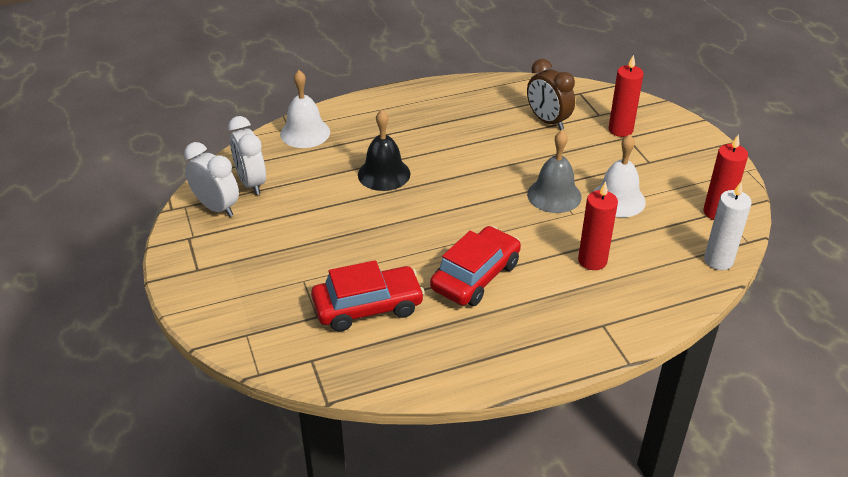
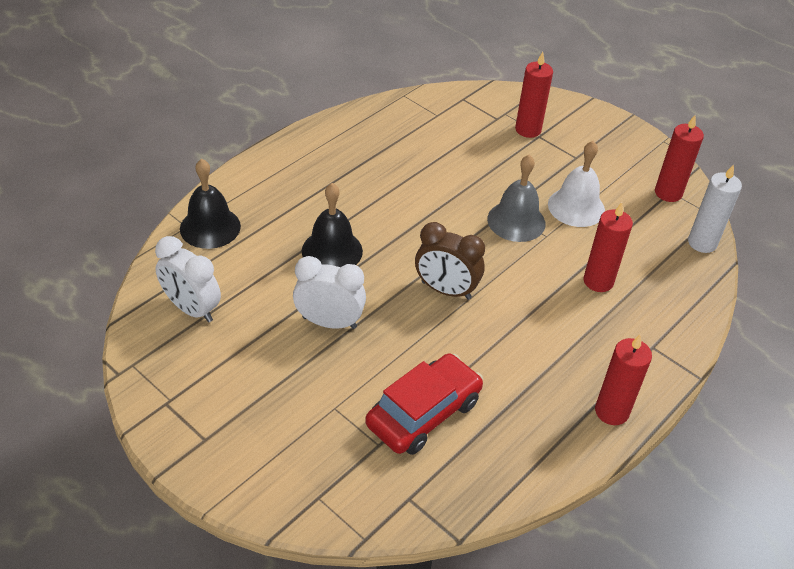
camera: 30 degrees left, 5 degrees up
white clock [184,142,239,217] -> white clock moved to [293,256,366,329]
white bell [280,70,330,148] -> black bell [180,159,241,249]
red car [430,226,521,306] -> none
brown clock [527,59,575,130] -> brown clock moved to [415,222,485,300]
none -> red candle [595,334,652,425]

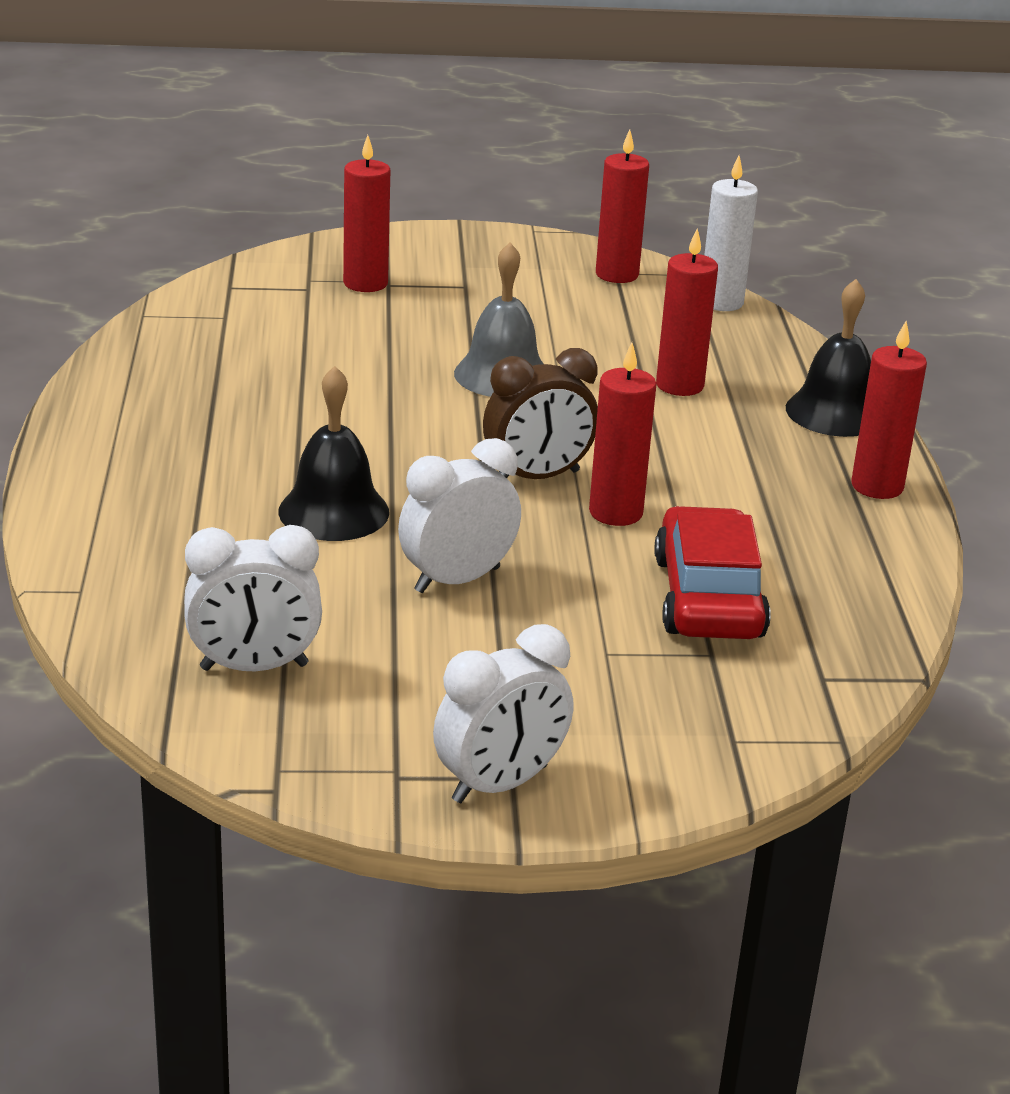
camera: 45 degrees left, 15 degrees down
black bell [180,159,241,249] -> black bell moved to [786,279,871,437]
white bell [548,141,605,227] -> none
none -> white clock [433,624,573,803]
none -> red candle [589,343,656,526]

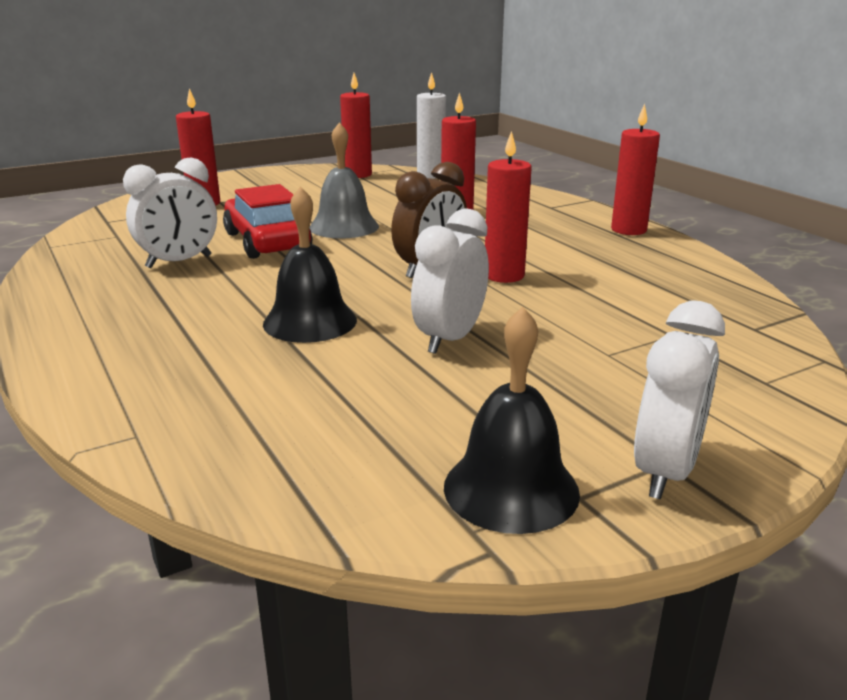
camera: 25 degrees left, 5 degrees down
white clock [184,525,322,671] -> white clock moved to [123,157,217,268]
red car [654,506,771,639] -> red car moved to [223,184,312,259]
black bell [786,279,871,437] -> black bell moved to [444,307,580,534]

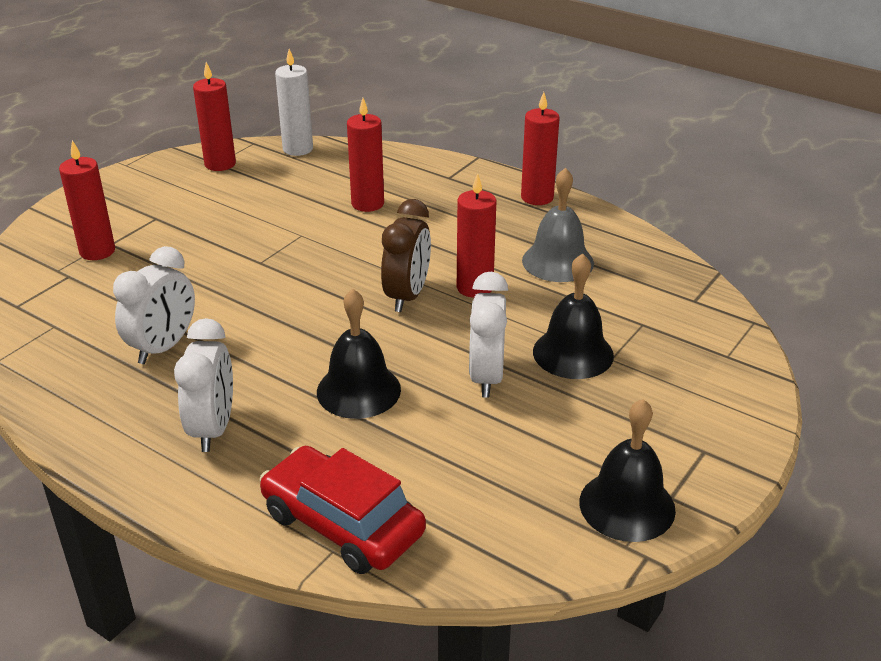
camera: 25 degrees left, 10 degrees up
red car [223,184,312,259] -> red car moved to [260,446,426,574]
grey bell [310,122,379,239] -> grey bell moved to [522,168,594,282]
white clock [634,300,725,500] -> white clock moved to [174,318,233,452]
none -> black bell [533,253,614,379]

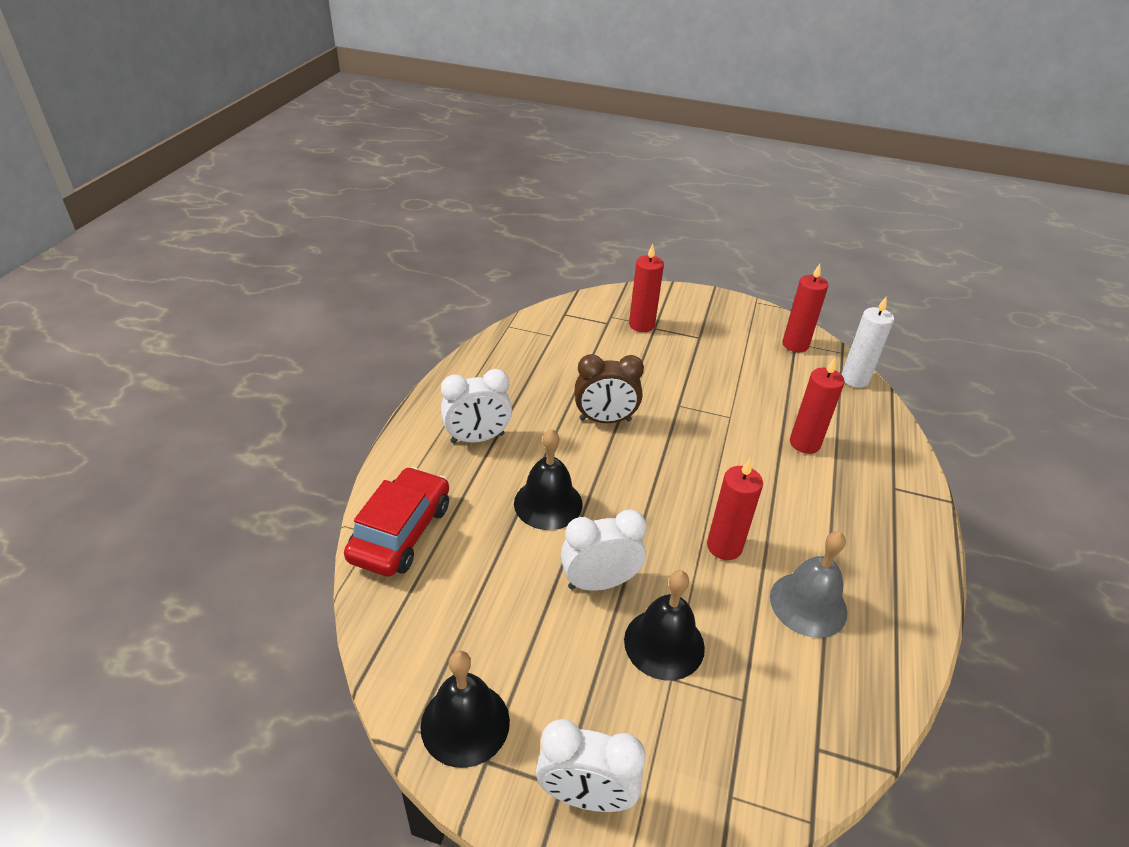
camera: 70 degrees right, 5 degrees up
white clock [113,246,195,364] -> white clock moved to [536,719,646,812]
brown clock [381,199,431,312] -> brown clock moved to [575,354,644,423]
red candle [521,92,560,205] -> none

